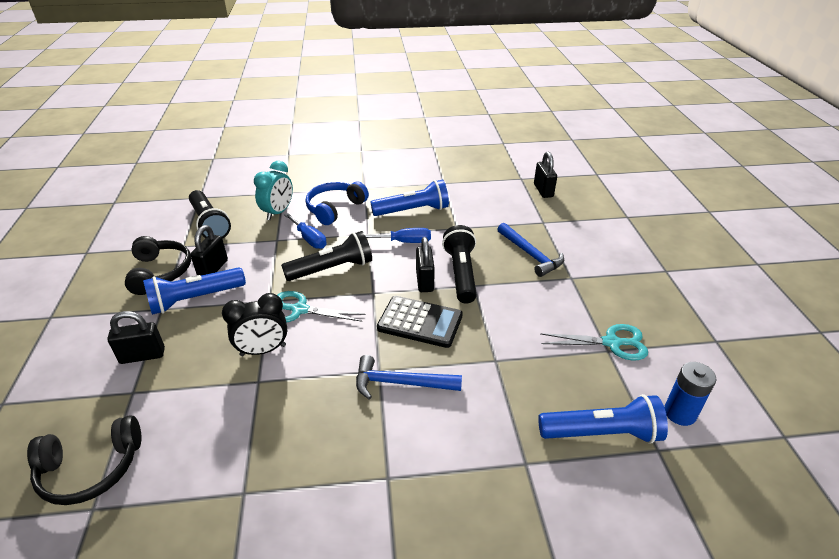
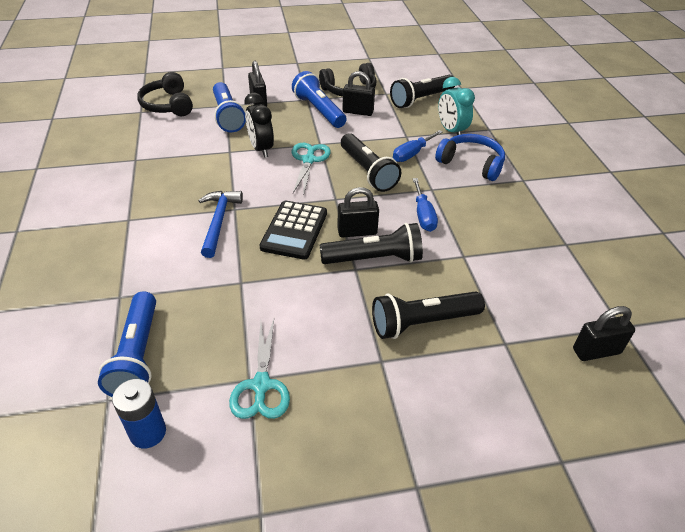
camera: 85 degrees right, 5 degrees up
turquoise clock [254,161,293,220] -> turquoise clock turned 45 degrees clockwise [438,77,475,135]
blue flashlight [370,180,449,216] -> blue flashlight moved to [213,82,246,132]
blue hammer [497,223,564,277] -> black flashlight [372,292,485,339]

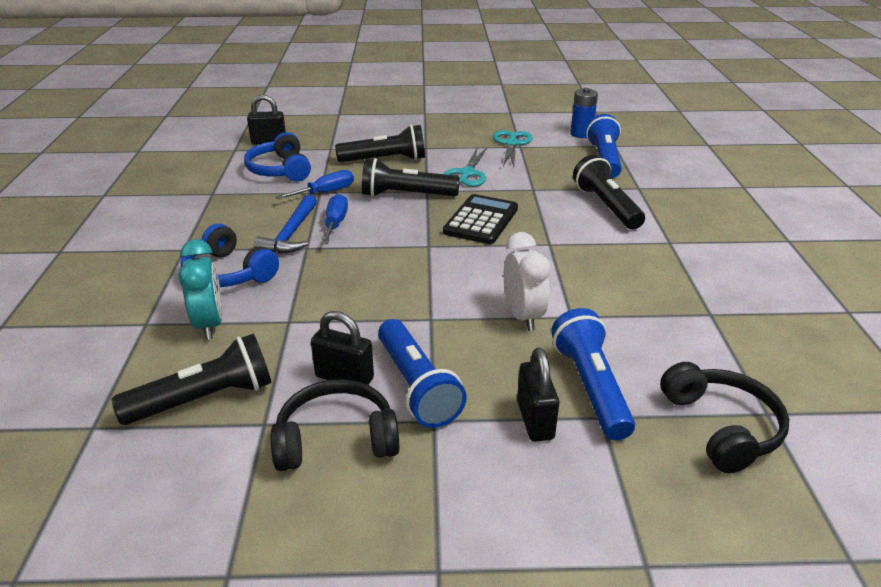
camera: 170 degrees left, 10 degrees down
blue hammer [199,191,243,258] -> blue hammer moved to [254,194,317,254]
black clock [244,93,274,158] -> white clock [504,232,551,331]
turquoise scissors [291,143,331,193] -> turquoise scissors moved to [443,147,488,187]
black padlock [337,187,379,237] -> none
black flashlight [341,133,401,192] -> black flashlight moved to [573,155,645,229]
blue screwdriver [393,130,443,162] -> blue screwdriver moved to [276,170,354,199]
none -> blue headphones [244,132,311,181]

